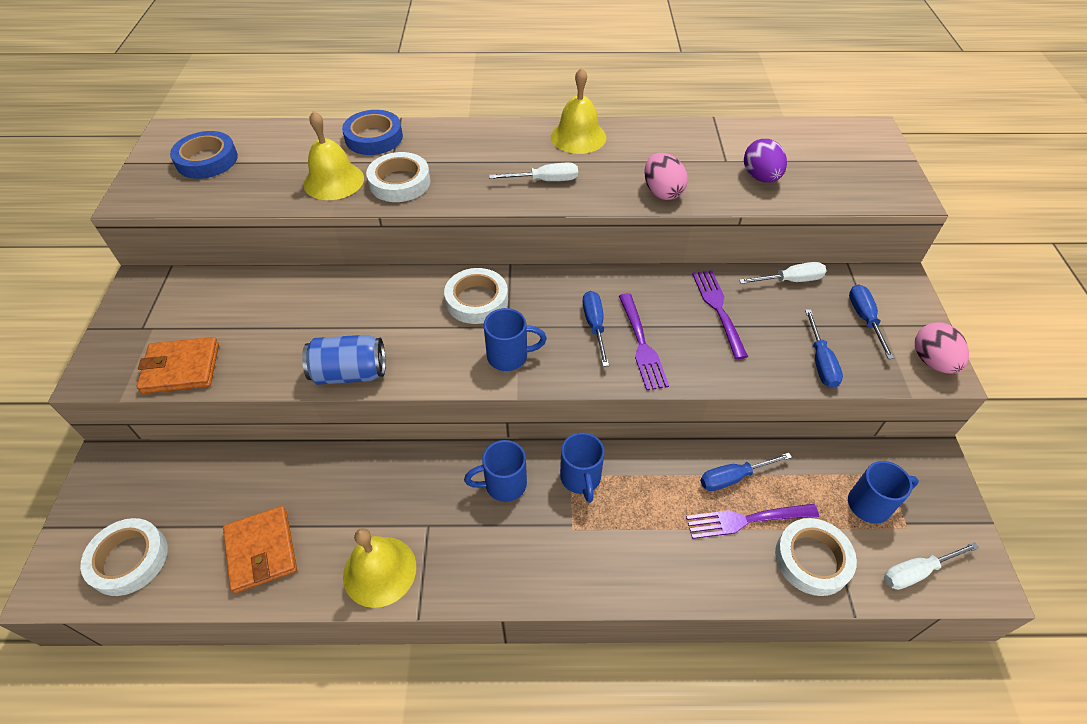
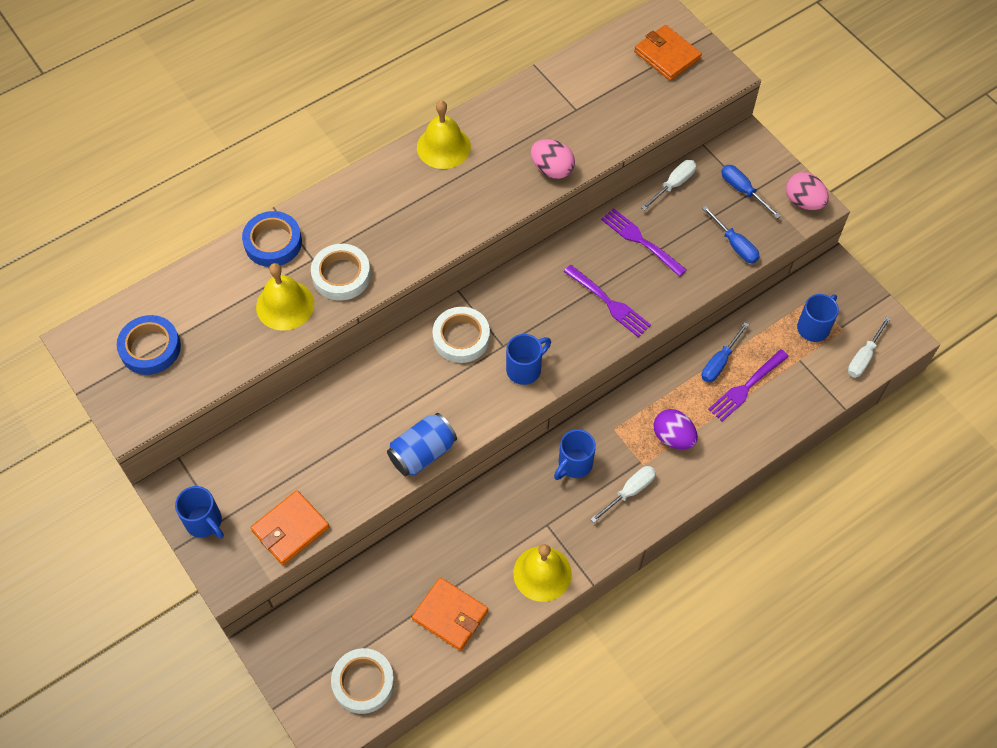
camera: 35 degrees left, 10 degrees up
white screwdriver [489,163,578,181] -> white screwdriver moved to [590,466,656,523]
blue mug [560,432,604,503] -> blue mug moved to [175,486,224,539]
blue screwdriver [583,291,609,367] -> none
purple egg [744,139,787,183] -> purple egg moved to [654,409,698,450]
white tape [775,518,857,596] -> none
none -> orange wallet [634,25,702,81]

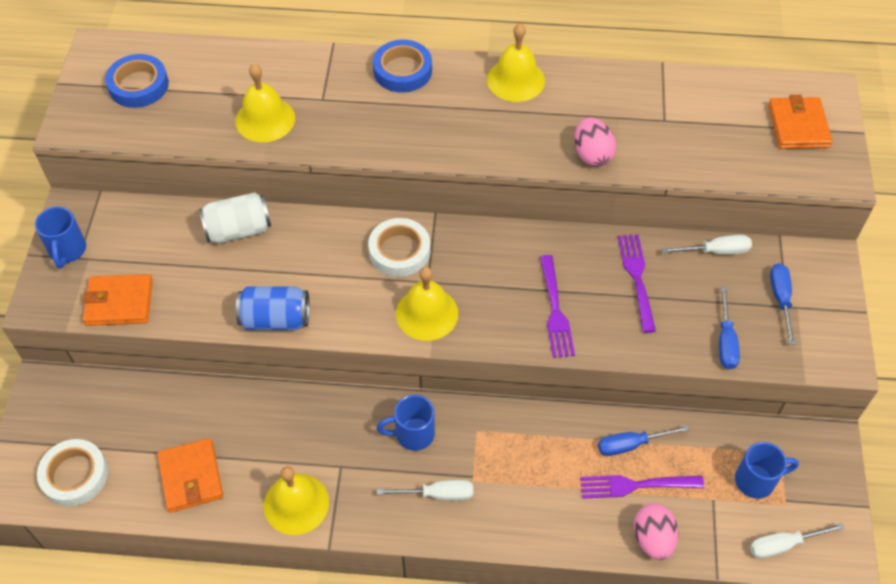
camera: 40 degrees right, 5 degrees down
blue tape [242,211,302,267] -> blue tape moved to [373,40,432,93]
white tape [311,244,371,301] -> none
blue mug [506,334,551,385] -> yellow bell [396,267,458,341]
purple egg [654,409,698,450] -> none
pink egg [786,172,829,210] -> pink egg moved to [634,503,678,560]
none -> white can [199,192,271,243]

